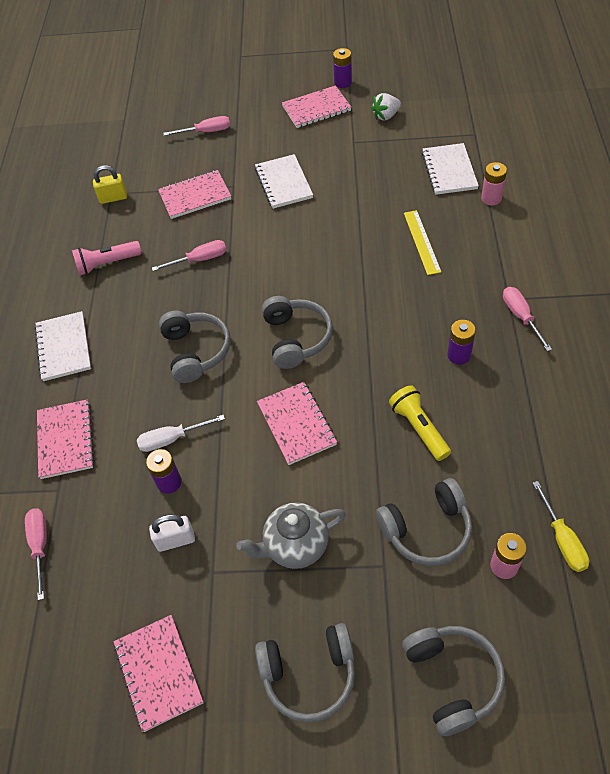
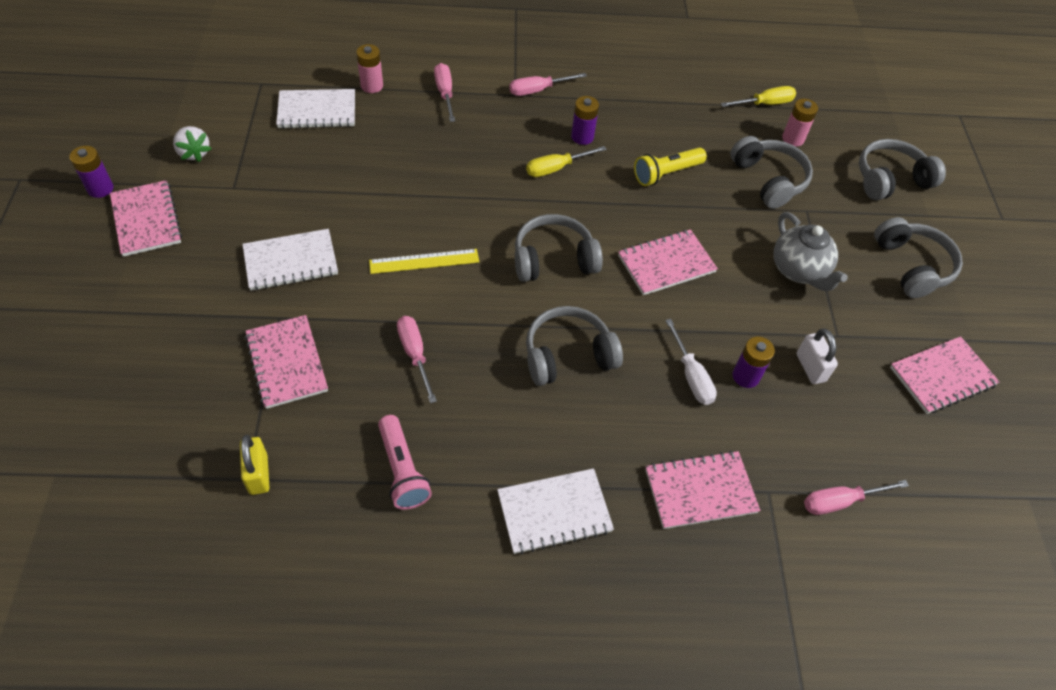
camera: 100 degrees left, 0 degrees up
pink screwdriver [163,116,230,136] -> pink screwdriver moved to [434,63,455,122]
yellow ruler [404,210,441,275] -> yellow ruler moved to [369,249,479,274]
none -> yellow screwdriver [526,146,607,177]

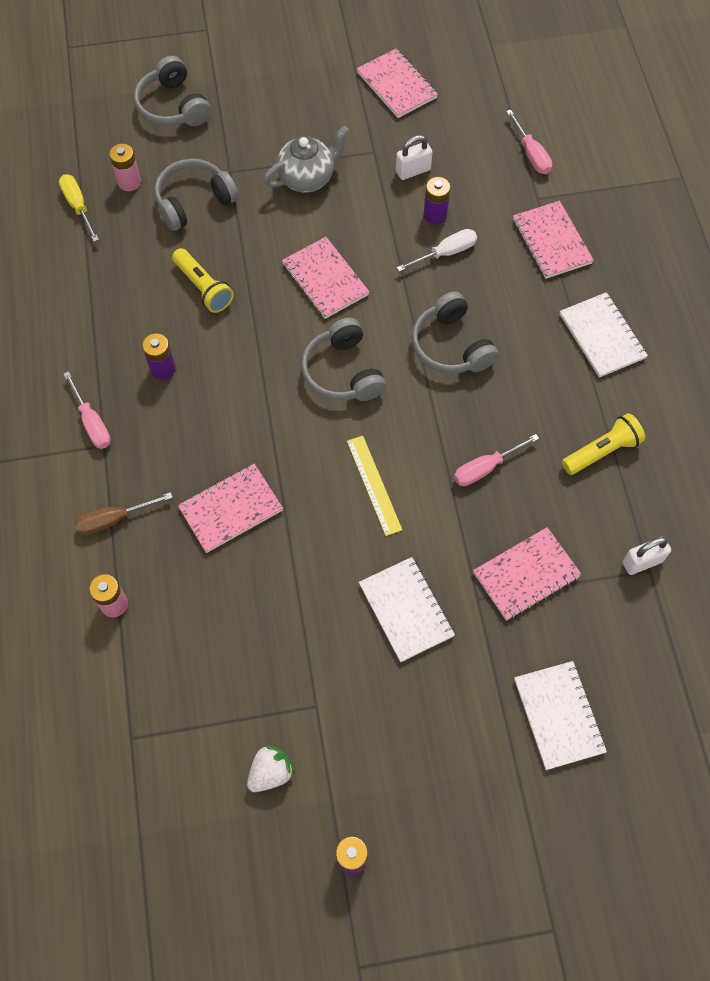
camera: 95 degrees left, 10 degrees up
pink notebook [110,180,182,257] -> pink notebook moved to [178,464,283,553]
yellow padlock [240,435,269,495] -> white padlock [622,537,671,575]
white notebook [276,89,355,129] -> white notebook moved to [514,661,607,770]
pink flashlight [378,415,432,510] -> yellow flashlight [562,413,645,475]
pink screwdriver [434,63,455,122] -> brown screwdriver [75,492,173,535]
yellow screwdriver [526,146,607,177] -> none
grey headphones [874,217,963,298] -> none

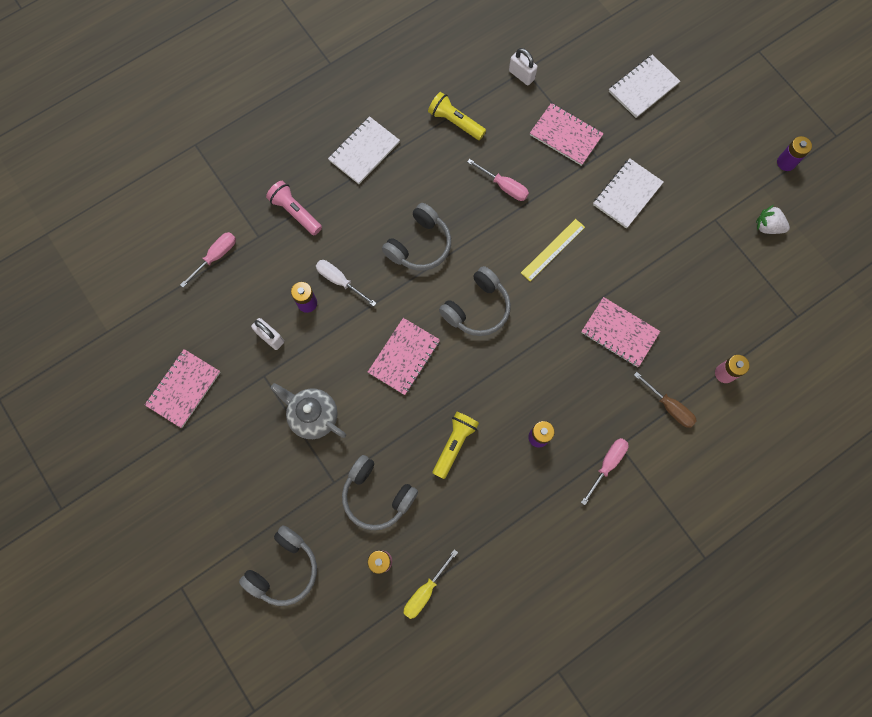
camera: 115 degrees left, 10 degrees up
pink notebook [513,201,594,279] -> pink flashlight [266,181,322,235]

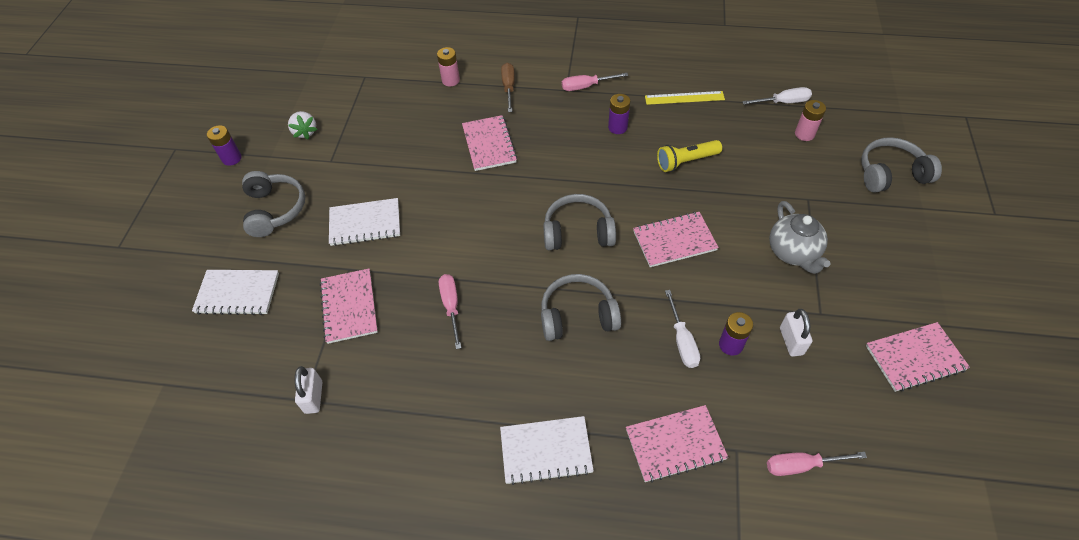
camera: 135 degrees left, 20 degrees down
pink flashlight [266,181,322,235] -> pink notebook [626,405,728,483]
grey headphones [342,455,418,530] -> grey headphones moved to [242,171,305,237]
yellow screwdriver [404,549,458,619] -> white screwdriver [742,87,812,105]
yellow flashlight [428,92,486,140] -> none
yellow ruler [521,219,585,281] -> yellow ruler moved to [645,91,725,105]

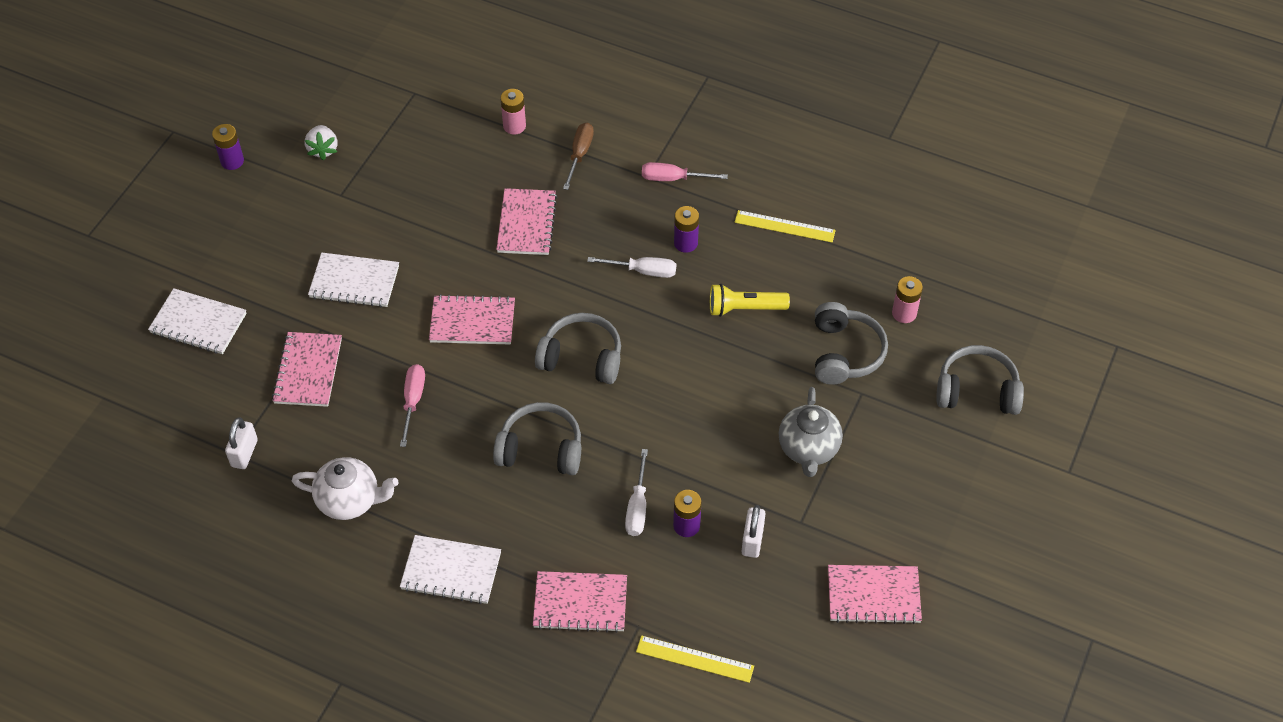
camera: 15 degrees right, 0 degrees up
grey headphones [242,171,305,237] -> grey headphones moved to [815,302,888,385]
pink notebook [633,212,719,267] -> pink notebook moved to [429,294,515,344]
white screwdriver [742,87,812,105] -> white screwdriver moved to [587,257,676,278]
pink screwdriver [767,452,867,476] -> yellow ruler [636,635,754,683]
none -> white teapot [292,457,399,520]

